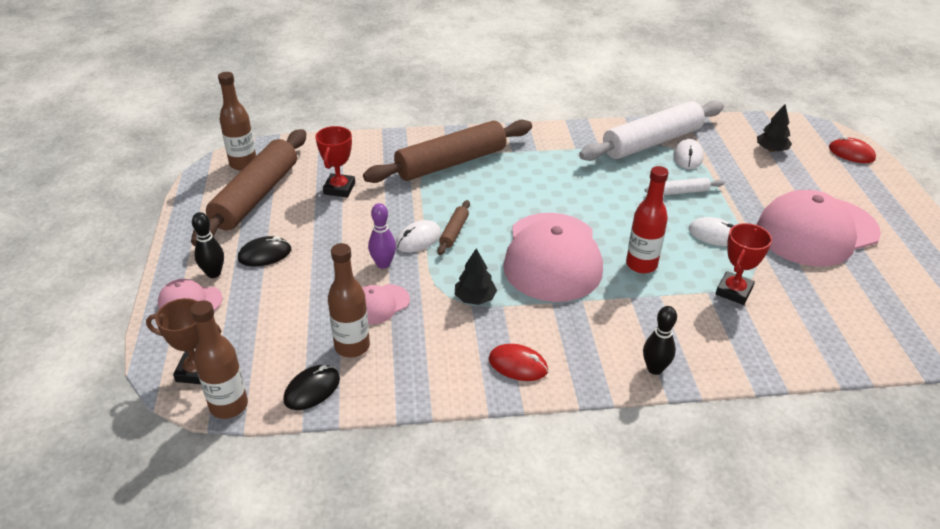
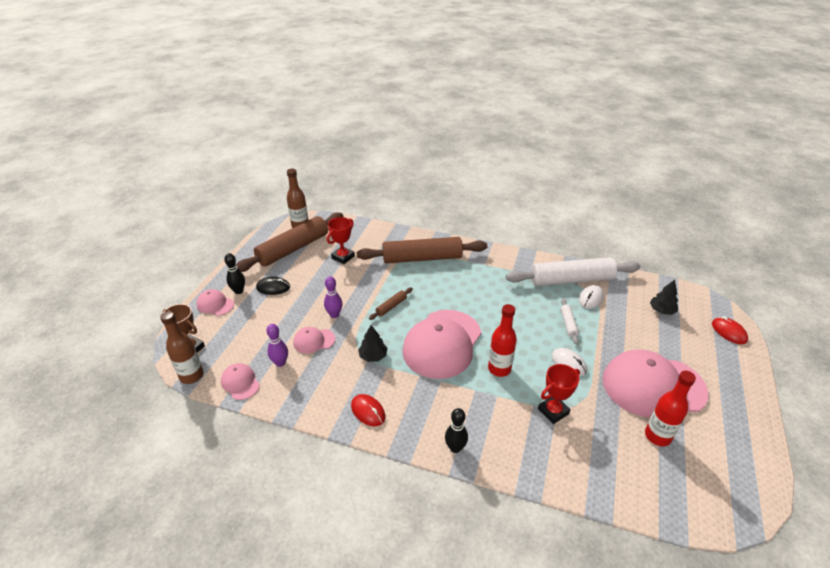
camera: 25 degrees right, 0 degrees up
black mouse [283,365,340,410] -> pink cap [221,363,260,400]
brown bottle [328,243,370,358] -> purple bowling pin [266,324,288,367]
white mouse [396,220,441,252] -> none
white rolling pin [645,178,724,195] -> white rolling pin turned 75 degrees clockwise [561,299,579,344]
none -> red bottle [645,371,696,446]

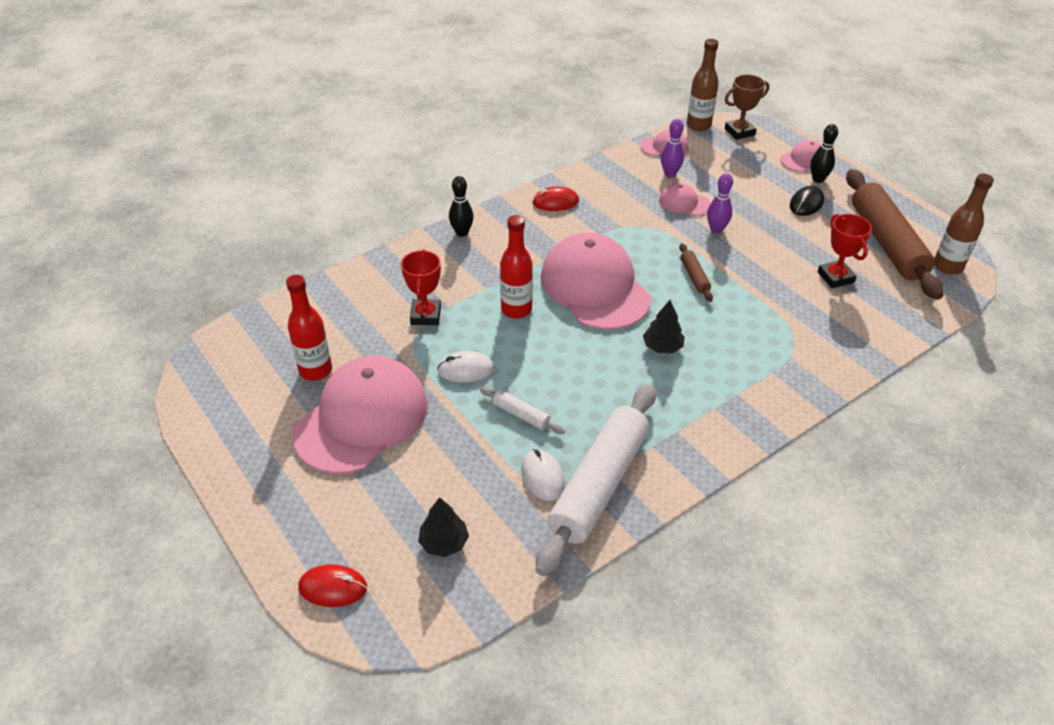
camera: 125 degrees right, 5 degrees up
pink cap [293,327,335,354] -> pink cap turned 90 degrees counterclockwise [659,183,711,216]
brown rolling pin [356,237,487,263] -> none
black tree [358,325,388,362] -> black tree moved to [643,300,685,353]

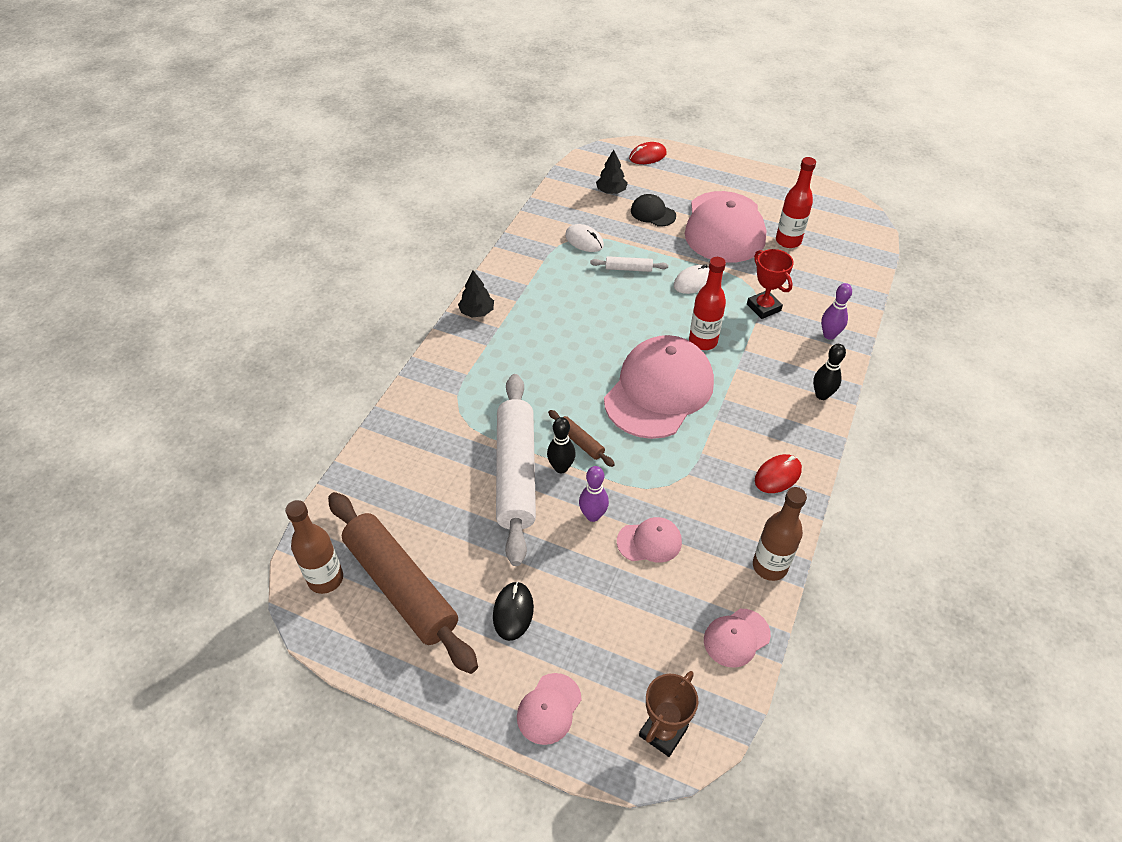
camera: 150 degrees right, 5 degrees up
white rolling pin [536,384,656,576] -> white rolling pin moved to [496,374,536,566]
pink cap [541,233,651,330] -> pink cap turned 90 degrees counterclockwise [604,335,714,439]
black tree [643,300,685,353] -> black tree moved to [458,270,494,317]
purple bowling pin [661,119,684,178] -> purple bowling pin moved to [821,283,852,340]
brown bottle [687,39,719,131] -> brown bottle moved to [753,487,807,581]
black bowling pin [810,124,838,183] -> black bowling pin moved to [547,417,576,473]
red trophy [818,214,872,288] -> none
none -> black cap [631,194,676,227]

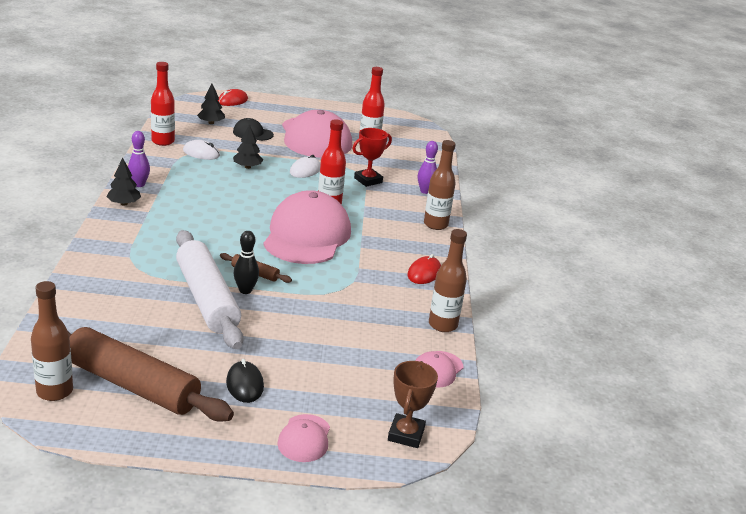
camera: 25 degrees left, 20 degrees down
purple bowling pin [579,466,609,522] -> purple bowling pin moved to [128,131,150,187]
white rolling pin [590,256,668,272] -> black tree [233,124,263,169]
pink cap [617,517,682,563] -> none
red trophy [747,249,794,319] -> red trophy turned 75 degrees counterclockwise [352,128,392,187]
black bowling pin [813,344,846,400] -> brown bottle [424,140,456,230]
none -> red bottle [151,62,175,146]

